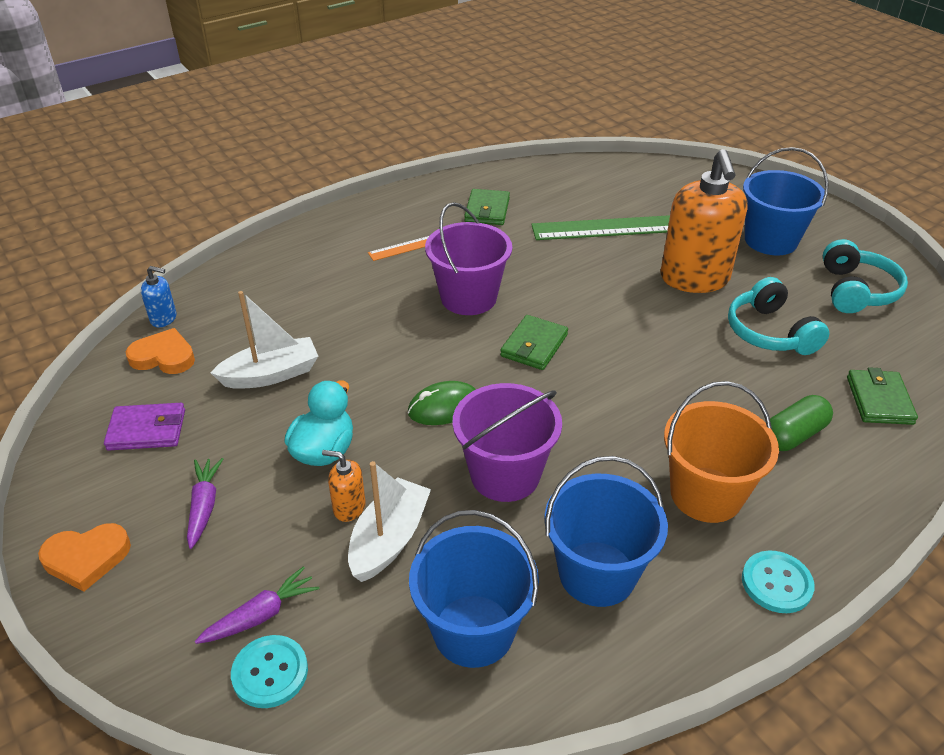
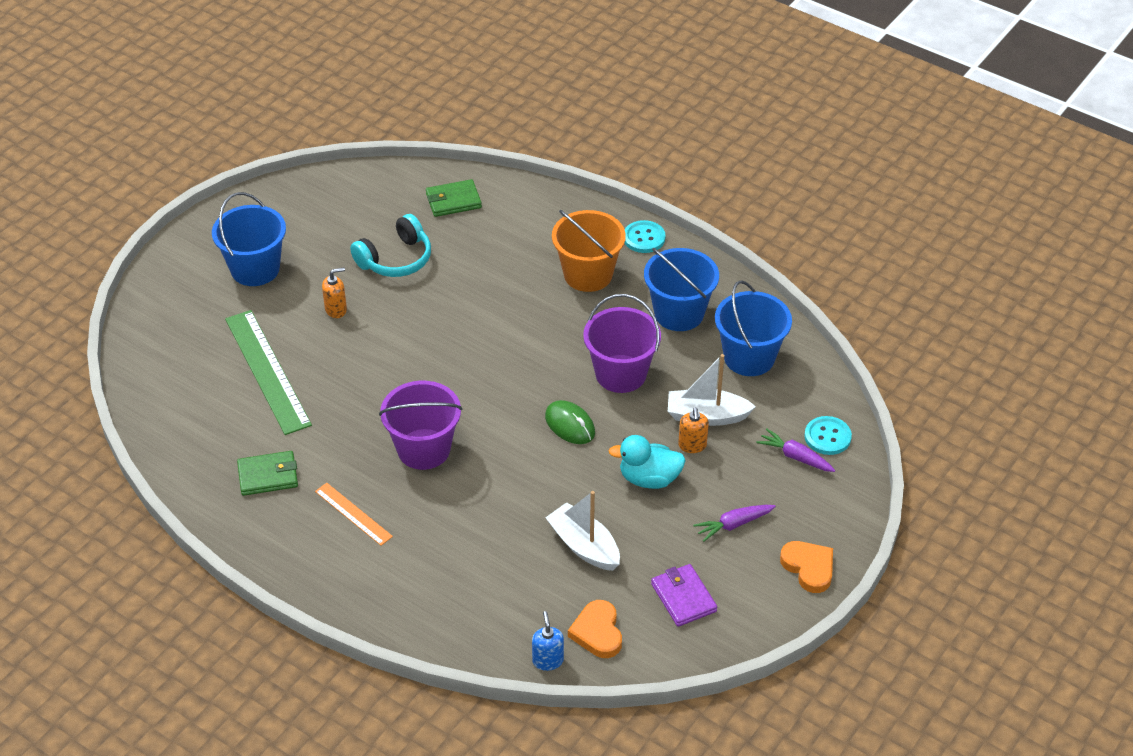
camera: 110 degrees left, 5 degrees up
green wallet [500,315,568,370] -> none
orange soap dispenser [661,149,748,293] -> orange soap dispenser [322,268,347,318], size x0.42
green capsule [770,395,833,451] -> none
turquoise headphones [823,239,908,313] -> none

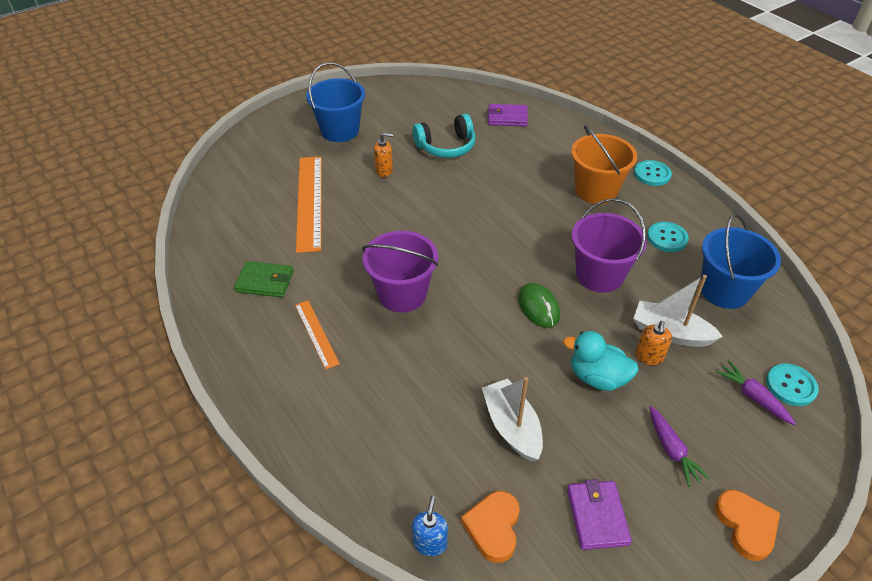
camera: 20 degrees right, 0 degrees up
green ruler [225,310,312,435] -> orange ruler [296,156,322,253]
green wallet [426,179,482,217] -> purple wallet [488,104,528,127]
blue bucket [644,248,719,331] -> turquoise button [647,222,689,252]
purple carrot [693,505,776,542] -> purple carrot turned 105 degrees counterclockwise [649,406,710,487]

